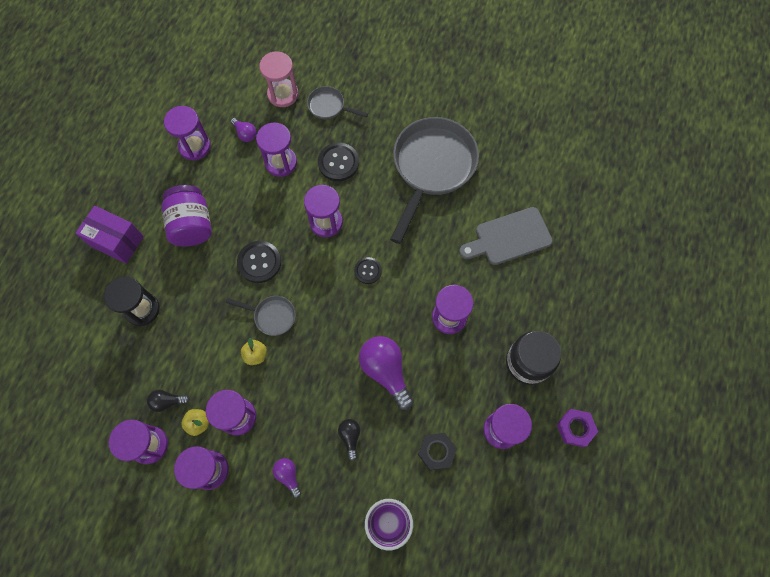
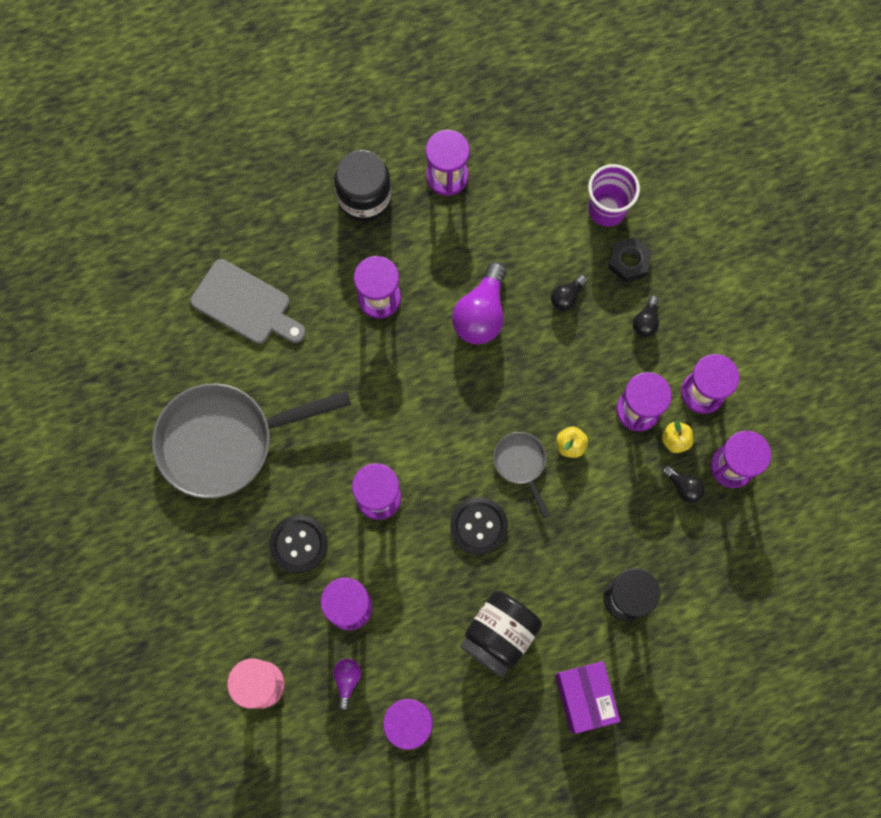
camera: 130 degrees left, 5 degrees up
purple jar [161,185,212,247] -> black jar [460,591,542,677]
purple light bulb [273,458,301,498] -> black light bulb [633,295,659,337]
grey pan [307,86,368,119] -> none
black button [354,257,382,284] -> none
black nut [418,433,457,470] -> black nut moved to [608,237,652,282]
purple nut [557,409,598,447] -> none

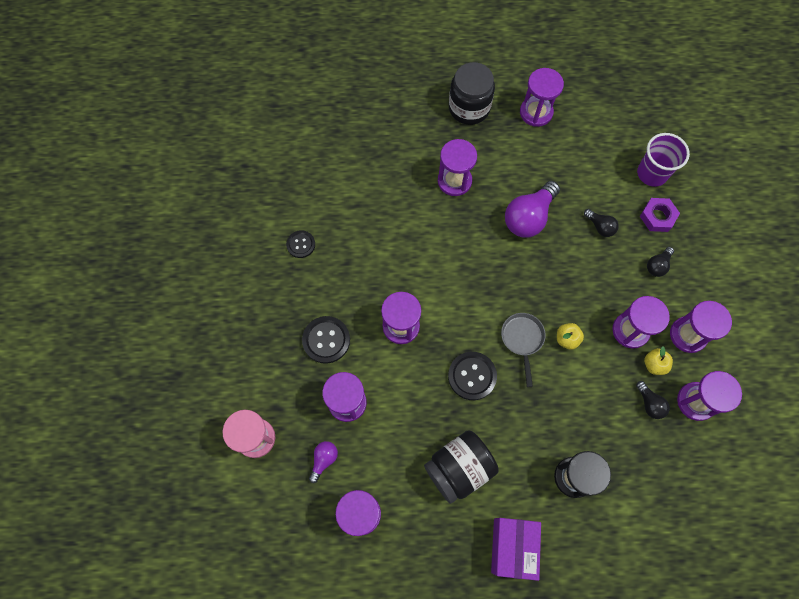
camera: 20 degrees right, 5 degrees down
grey pan [152,384,351,498] -> black button [286,230,315,258]
grey cutting board [191,259,306,344] -> none
black light bulb [551,275,587,311] -> black light bulb turned 105 degrees counterclockwise [584,209,619,237]
black nut [608,237,652,282] -> purple nut [640,198,680,232]

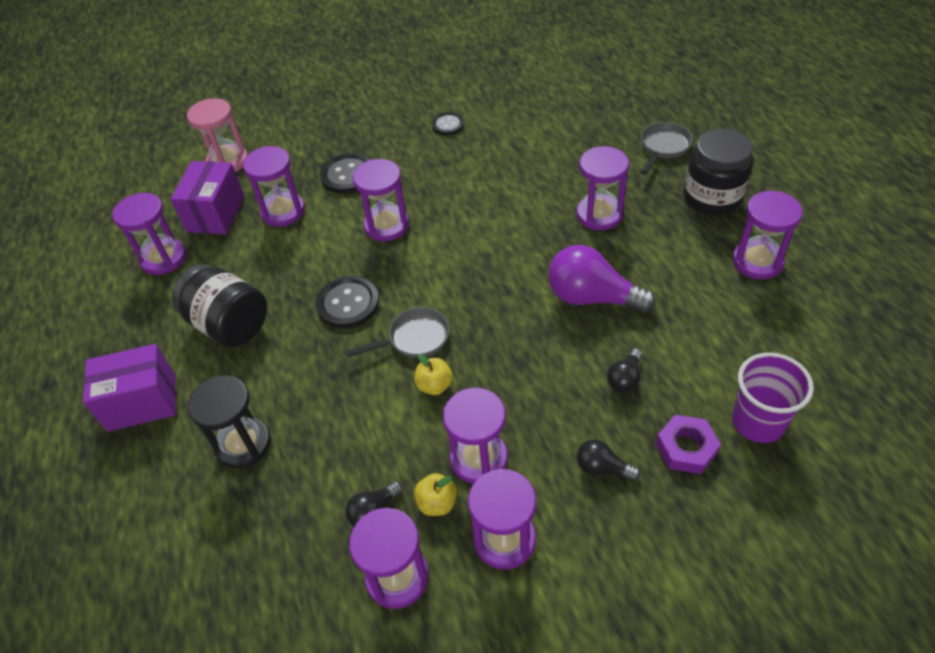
camera: 75 degrees right, 20 degrees down
purple light bulb [309,441,338,483] -> purple box [170,161,244,235]
none -> grey pan [641,122,693,174]

